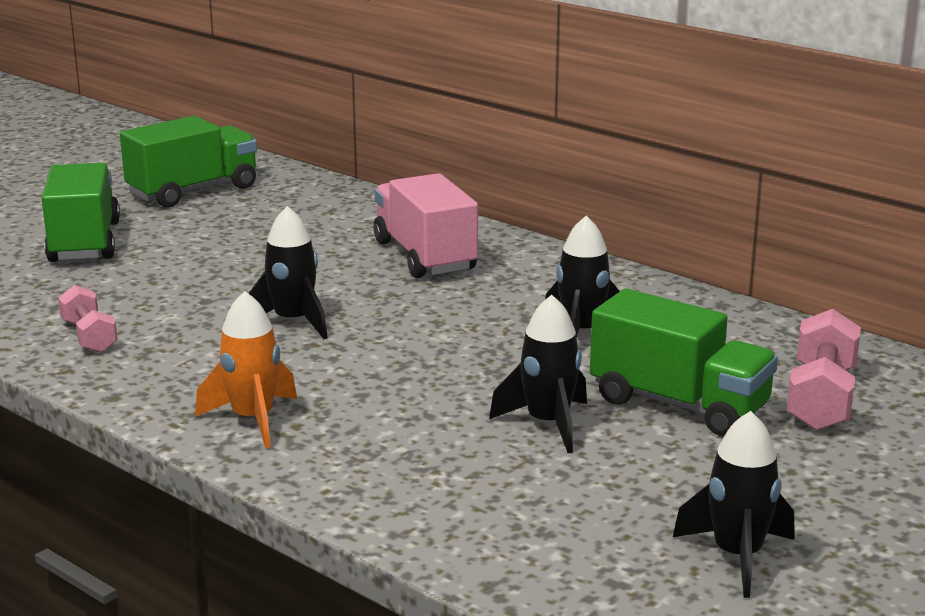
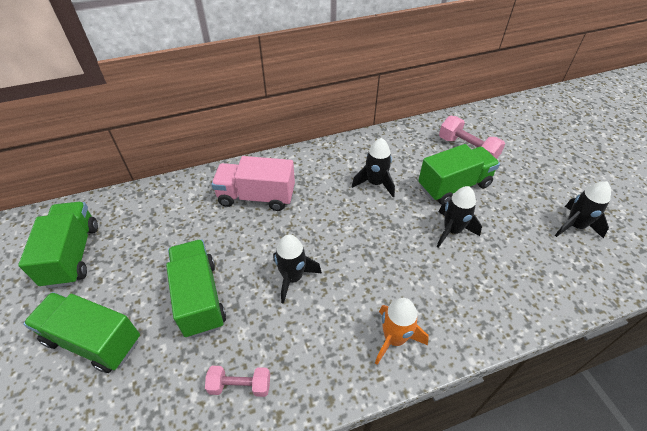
camera: 60 degrees left, 25 degrees up
none -> green truck [166,239,226,338]

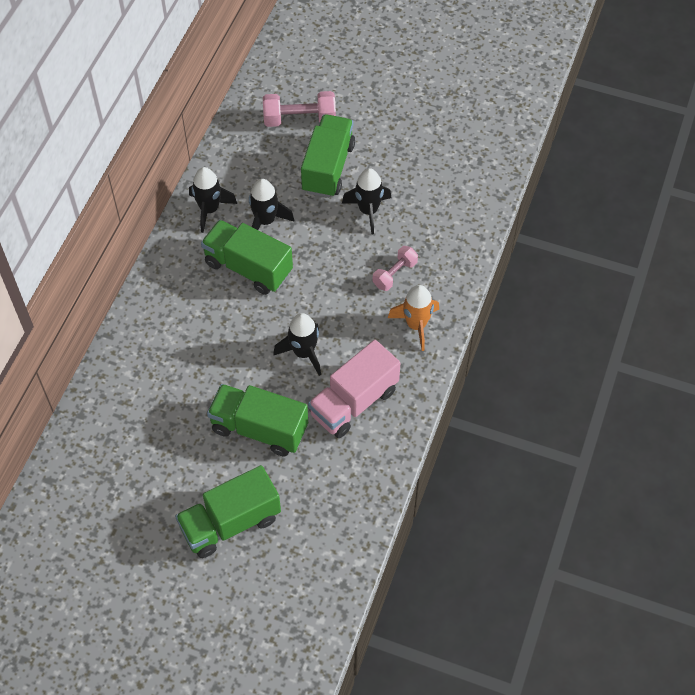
camera: 50 degrees left, 10 degrees up
green truck [18,202,98,288] -> green truck moved to [201,220,293,295]
pink dumbbell [205,366,270,397] -> pink dumbbell moved to [372,246,418,291]
pink truck [211,156,295,211] -> pink truck moved to [308,340,400,438]
black rocket [555,181,611,238] -> black rocket moved to [189,167,237,233]

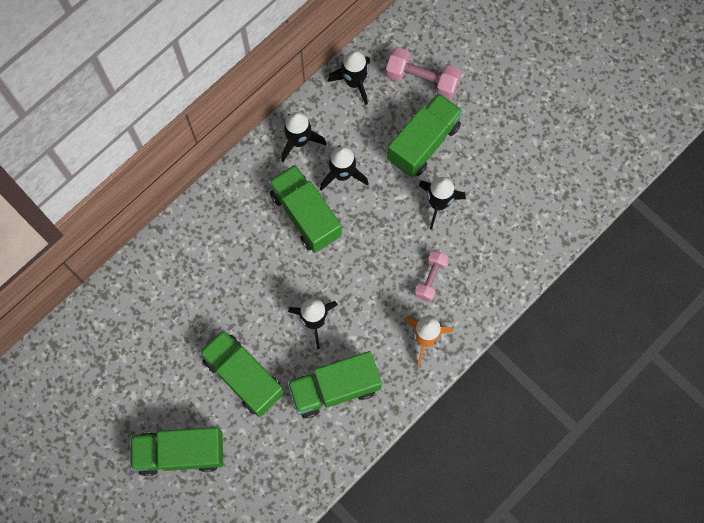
camera: 25 degrees right, 15 degrees up
pink truck [308,340,400,438] -> green truck [287,351,382,418]
pink dumbbell [372,246,418,291] -> pink dumbbell turned 45 degrees counterclockwise [415,251,449,302]
none -> black rocket [328,51,370,105]

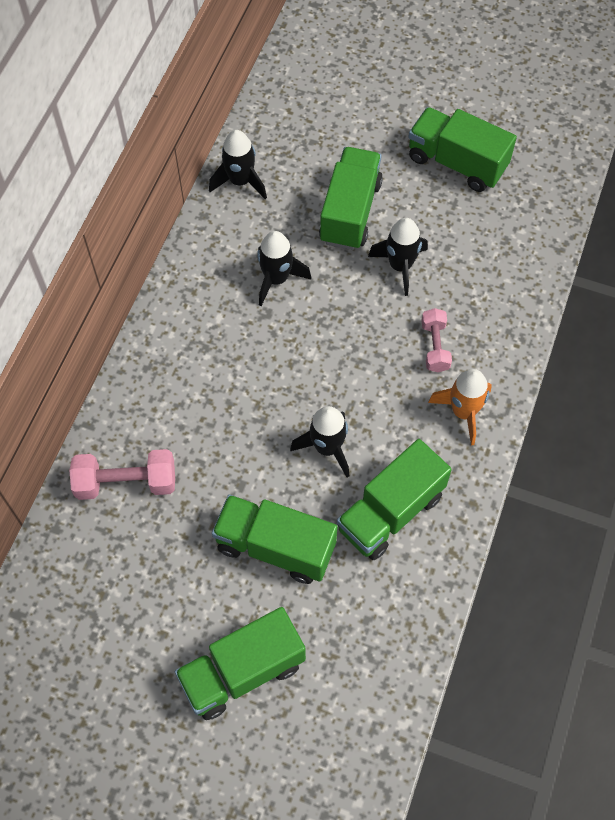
camera: 25 degrees left, 10 degrees down
green truck [269,165,342,253] -> green truck moved to [408,107,517,192]
black rocket [281,112,327,162] -> none
pink dumbbell [386,47,461,100] -> pink dumbbell moved to [69,449,175,500]

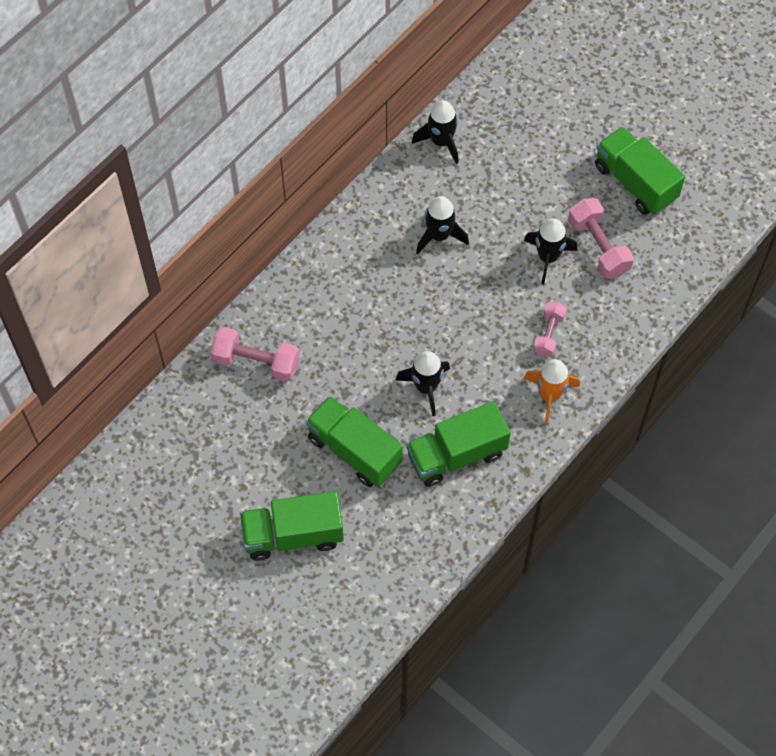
camera: 20 degrees right, 0 degrees up
green truck [319,147,383,250] -> none
none -> pink dumbbell [568,198,634,279]

